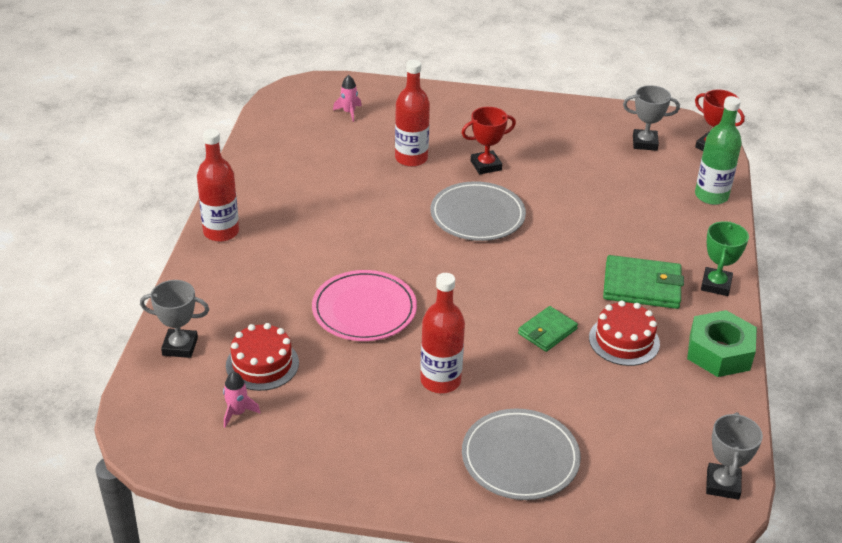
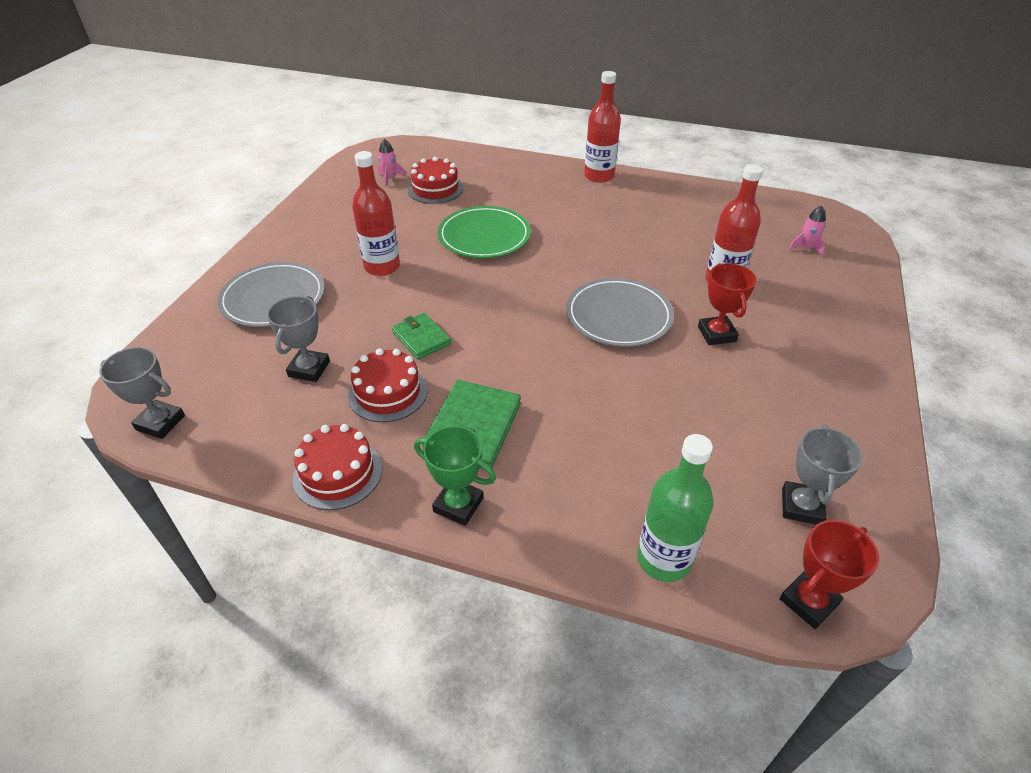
camera: 100 degrees right, 5 degrees up
grey trophy [140,280,209,358] -> grey trophy moved to [267,296,330,382]
pink plate [312,270,417,341] -> green plate [438,206,531,258]
green nut [687,310,757,377] -> red cake [293,424,382,510]

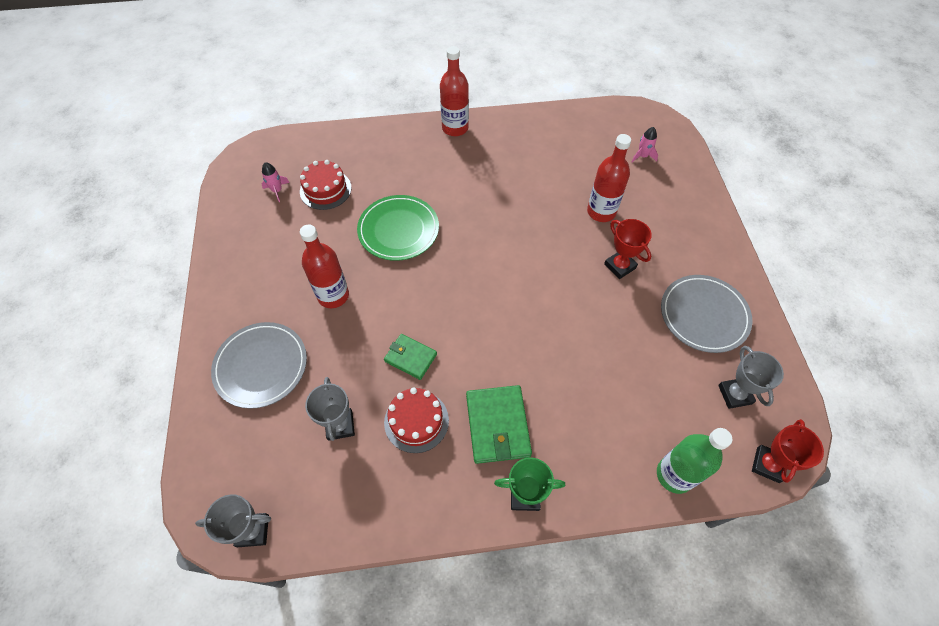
camera: 25 degrees left, 15 degrees up
red cake [293,424,382,510] -> none
grey plate [566,278,674,347] -> grey plate moved to [661,275,752,353]

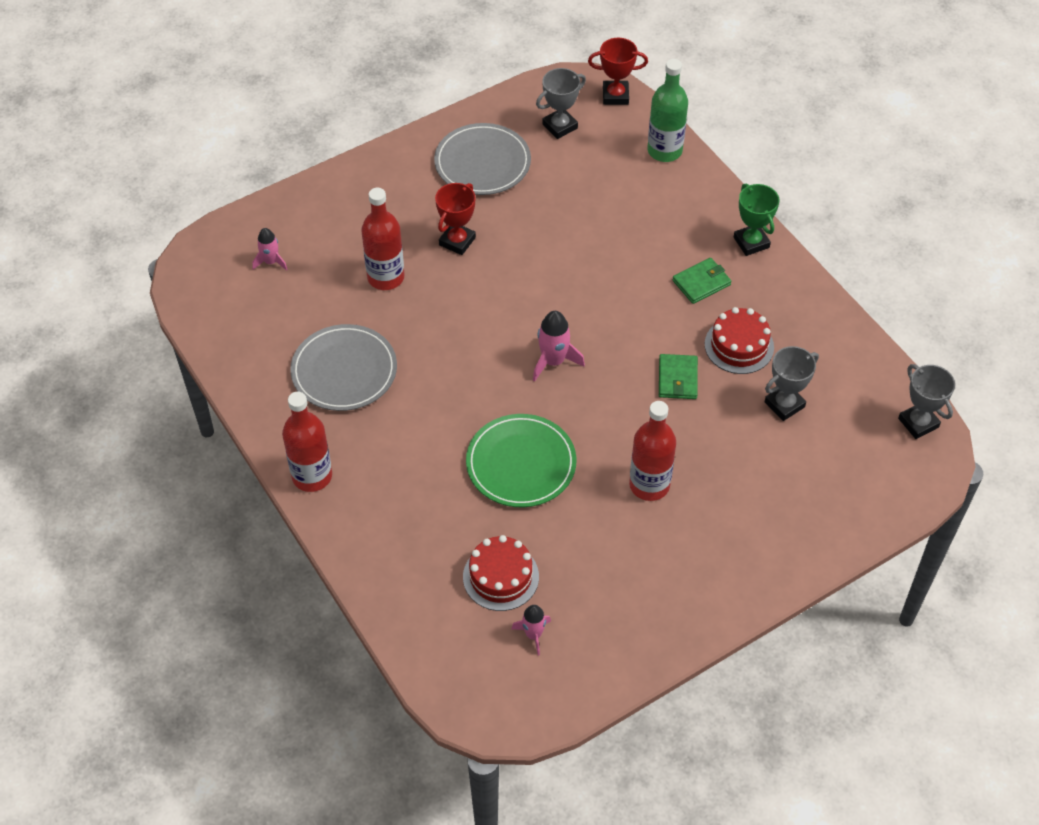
camera: 115 degrees left, 5 degrees down
grey plate [211,322,307,409] -> grey plate moved to [290,324,397,411]
green wallet [466,385,532,464] -> green wallet [672,258,731,304], size x0.63
none -> pink rocket [533,311,585,382]

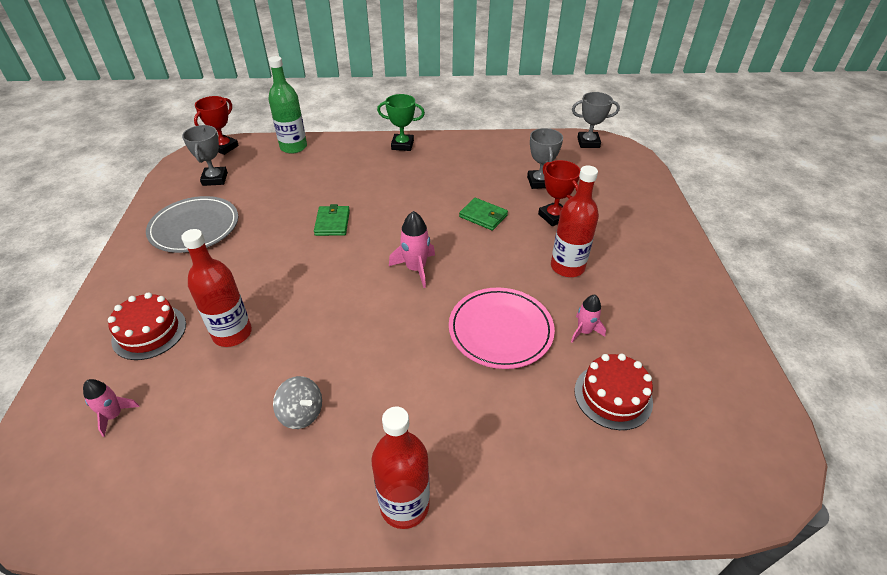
camera: 60 degrees left, 10 degrees down
grey plate [290,324,397,411] -> grey spinning top [273,376,322,429]
red trophy [435,183,476,255] -> red trophy moved to [538,160,580,226]
green plate [466,414,576,507] -> pink plate [449,287,555,369]
pink rocket [512,605,551,655] -> pink rocket moved to [571,295,606,343]
green wallet [672,258,731,304] -> green wallet moved to [314,204,350,236]
red cake [705,307,774,374] -> red cake moved to [108,292,186,360]

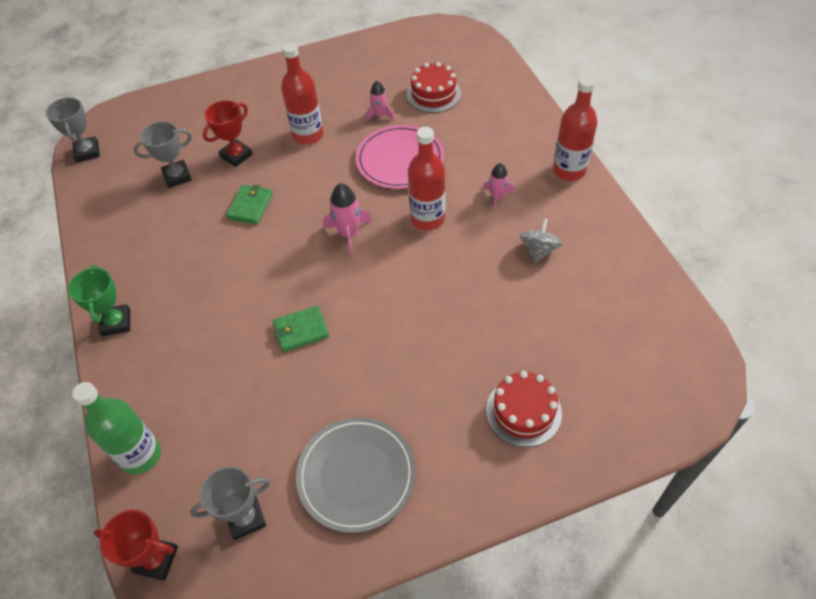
camera: 105 degrees left, 10 degrees up
pink rocket [83,379,140,437] -> pink rocket moved to [483,163,515,211]
red bottle [181,229,252,347] -> red bottle moved to [408,127,445,230]

